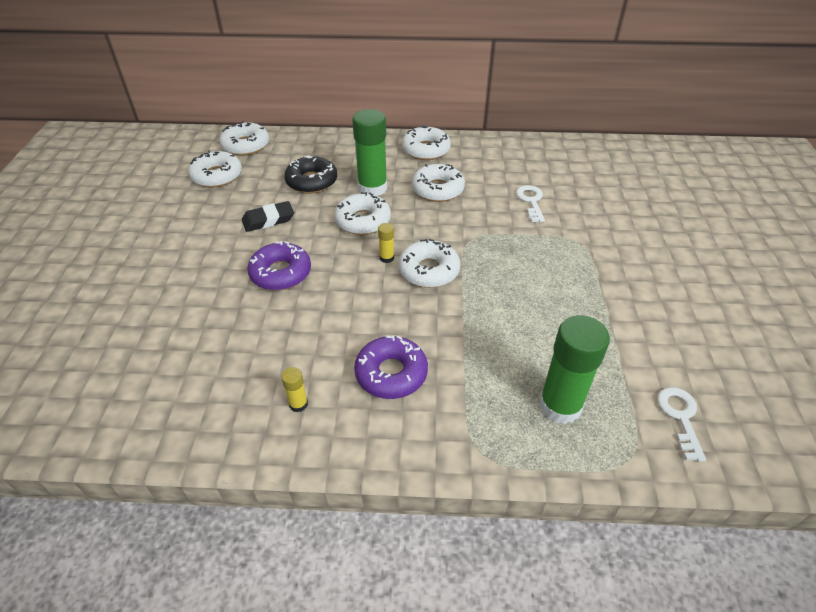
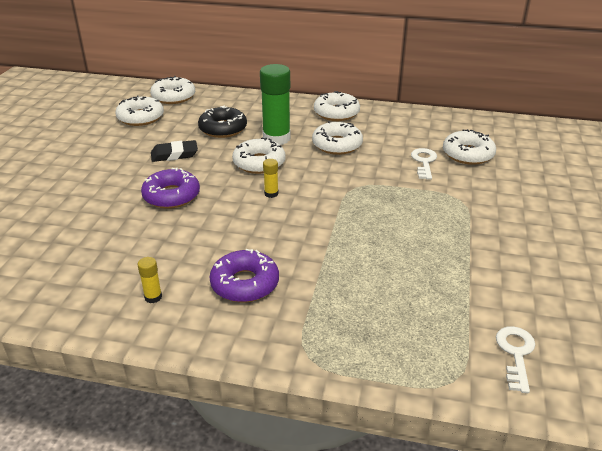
camera: 10 degrees right, 10 degrees down
white donut [398,239,460,288] -> white donut moved to [443,129,496,165]
green glue stick [539,315,610,424] -> none

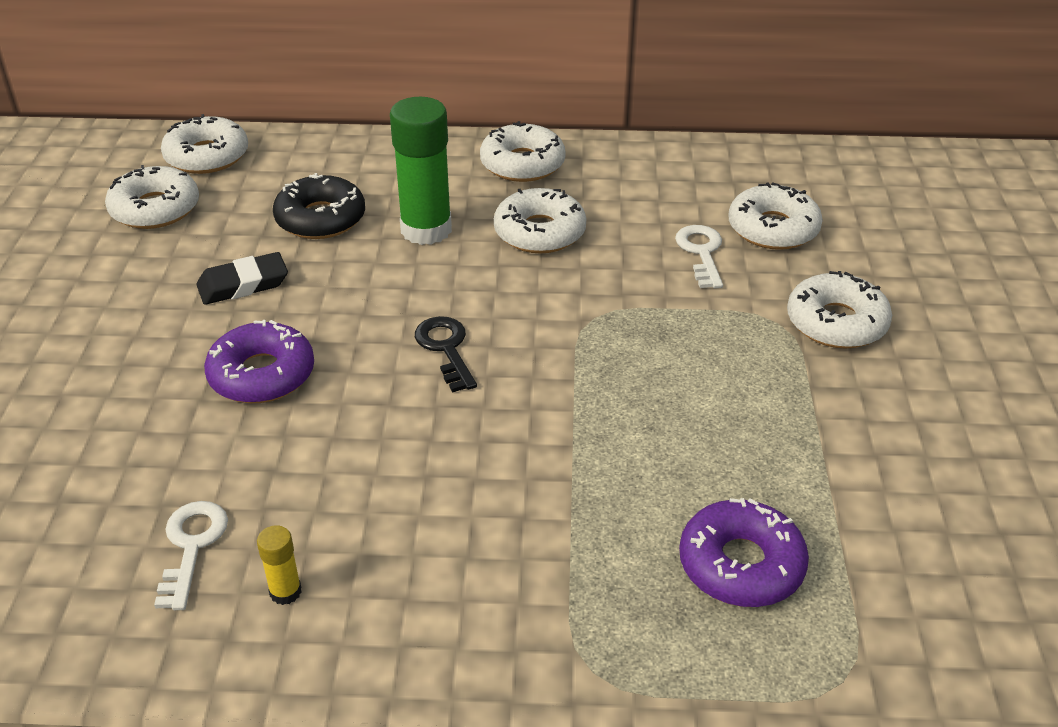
camera: 10 degrees left, 5 degrees up
purple donut [209,249,279,302] -> purple donut moved to [679,498,809,607]
white donut [232,137,286,174] -> white donut moved to [787,271,892,348]
yellow glue stick [263,159,278,198] -> black key [415,316,477,392]
white key [496,326,535,393] -> white key moved to [154,501,228,610]

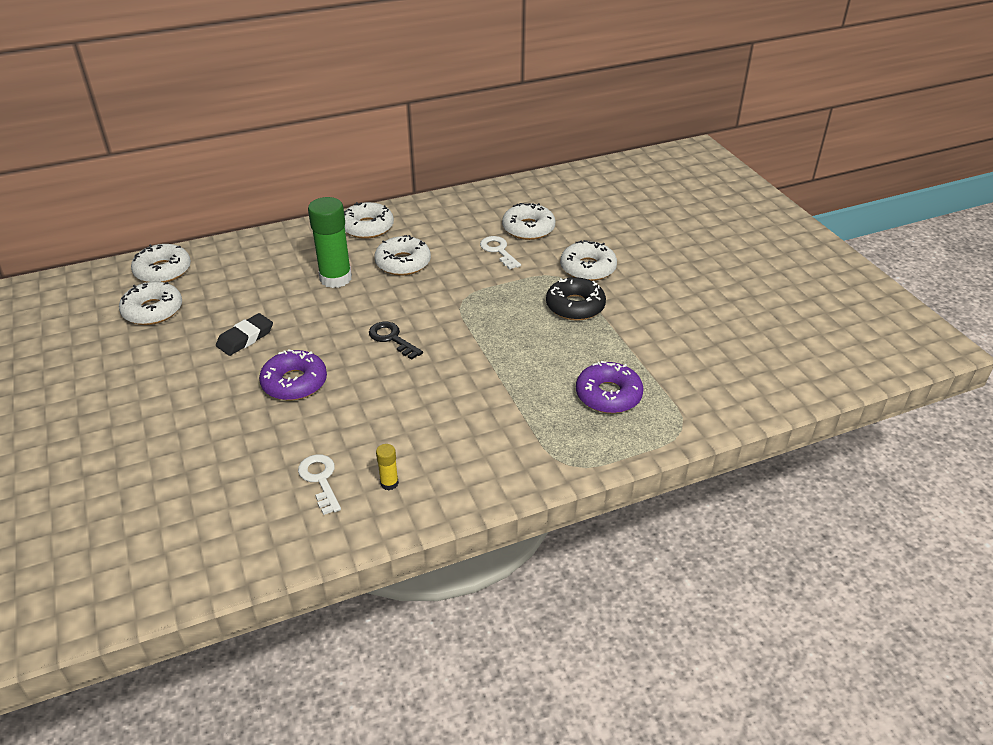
camera: 25 degrees left, 0 degrees up
black donut [273,173,365,239] -> black donut moved to [546,277,606,321]

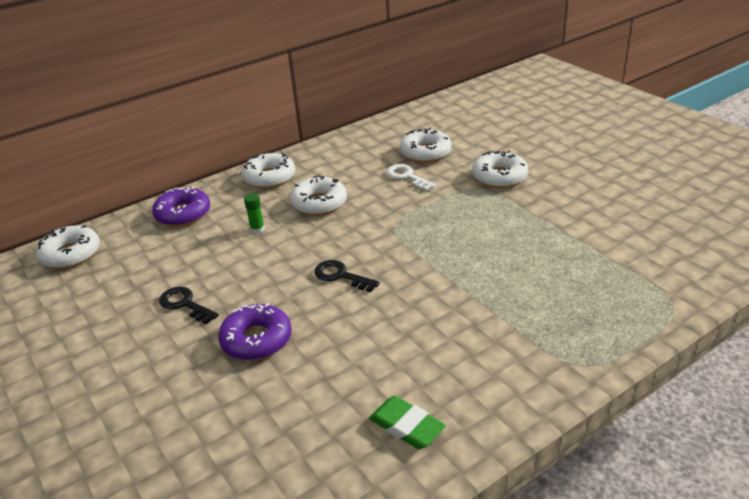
camera: 10 degrees left, 5 degrees down
white donut [119,281,182,325] -> none
black eraser [216,313,273,356] -> black key [159,287,219,324]
white key [298,454,341,515] -> none
green glue stick [308,197,352,288] -> green glue stick [244,193,265,234], size x0.44
yellow glue stick [376,444,399,490] -> green eraser [369,396,446,449]
black donut [546,277,606,321] -> none
purple donut [576,361,644,413] -> purple donut moved to [152,187,210,227]

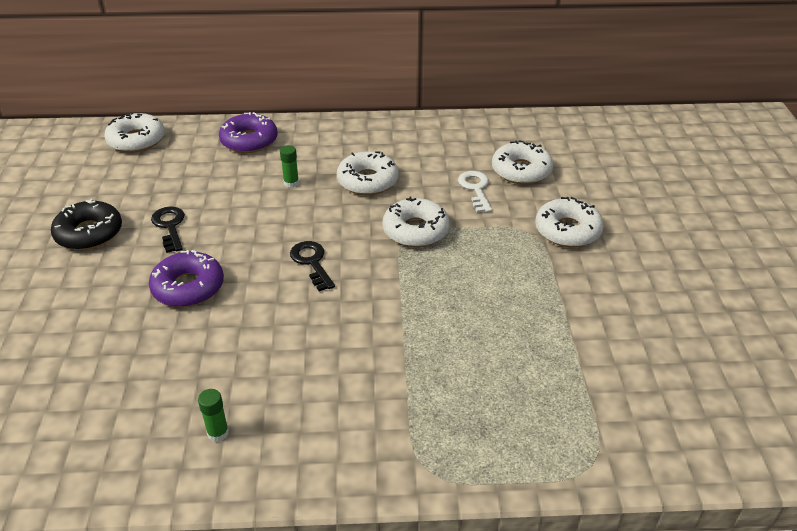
camera: 30 degrees right, 5 degrees up
white donut [242,153,295,189] -> white donut moved to [382,196,450,247]
green eraser [369,396,446,449] -> green glue stick [198,389,229,442]
none -> black donut [51,199,122,250]

